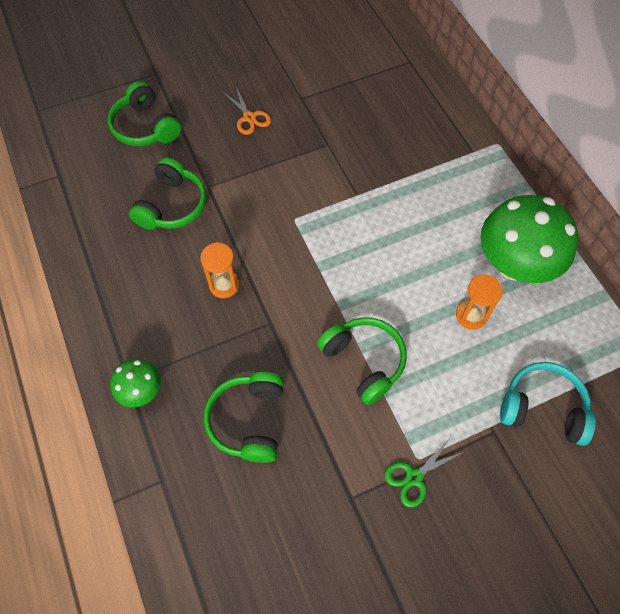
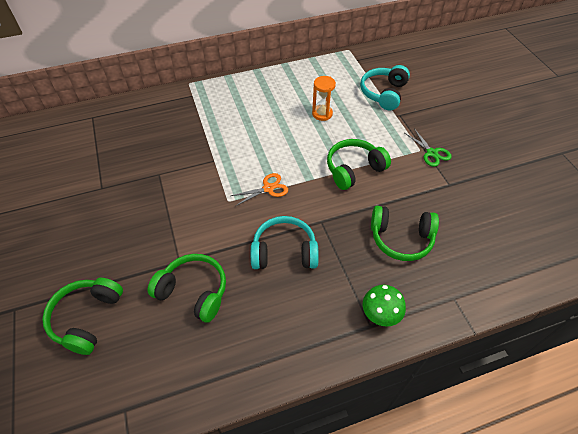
camera: 85 degrees left, 10 degrees down
green headphones [107,81,181,146] -> green headphones turned 135 degrees clockwise [42,278,123,355]
orange hourglass [200,242,239,298] -> turquoise headphones [251,216,319,269]
orange scissors [223,87,271,135] -> orange scissors moved to [231,173,288,206]
green mushroom [480,195,578,283] -> none

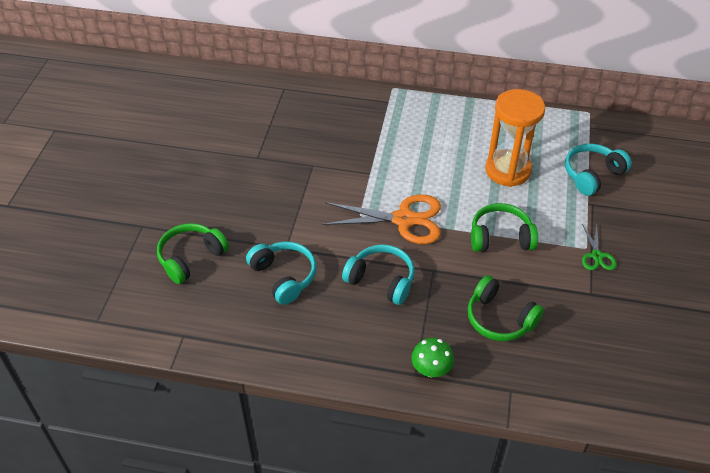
camera: 30 degrees right, 5 degrees down
green headphones [148,254,226,323] -> turquoise headphones [246,242,317,305]
orange scissors [231,173,288,206] -> orange scissors [322,194,441,244], size x1.98
orange hourglass [312,76,336,121] -> orange hourglass [485,89,545,187], size x1.95

